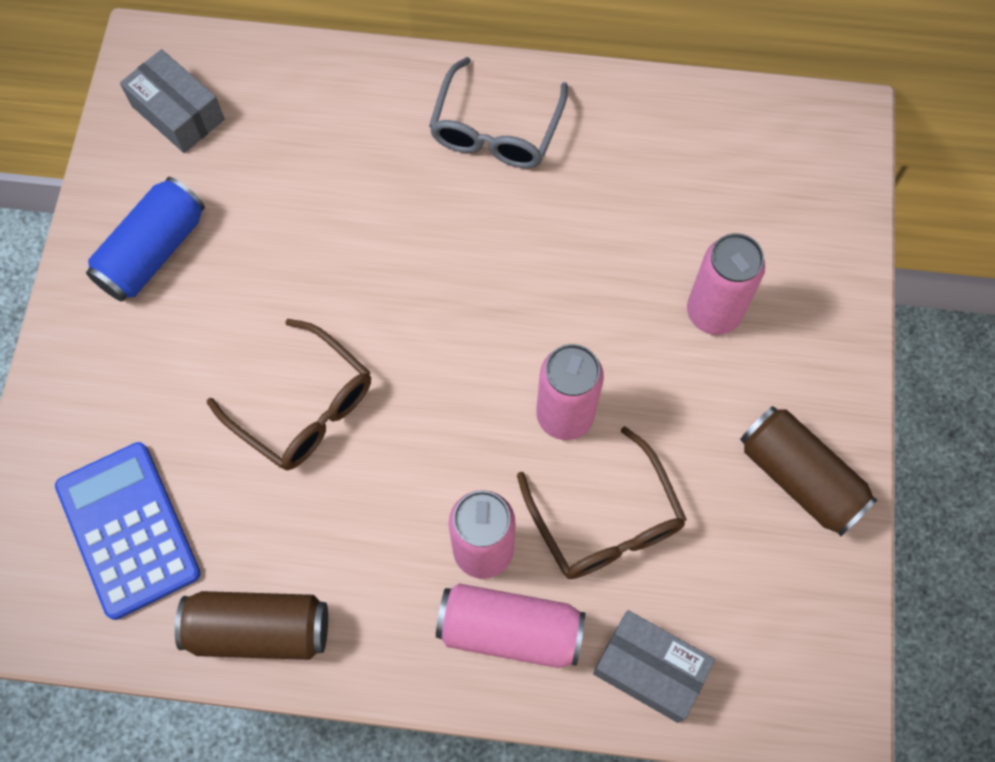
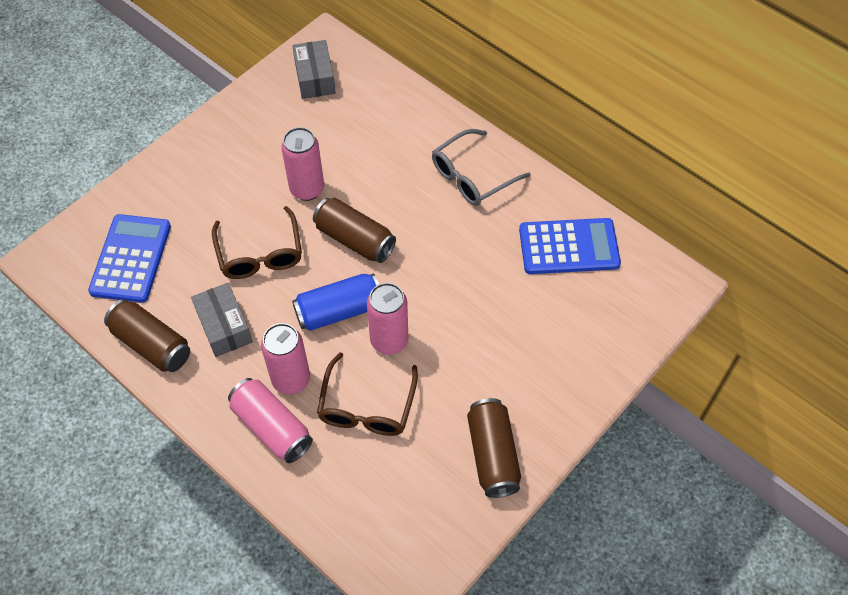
camera: 35 degrees right, 10 degrees down
blue can [86,177,205,302] -> blue can moved to [292,273,379,331]
grey box [593,610,715,723] -> grey box moved to [191,283,253,357]
pink can [687,233,765,335] -> pink can moved to [281,127,324,201]
none -> brown can [313,198,396,263]
none -> blue calculator [519,218,621,274]

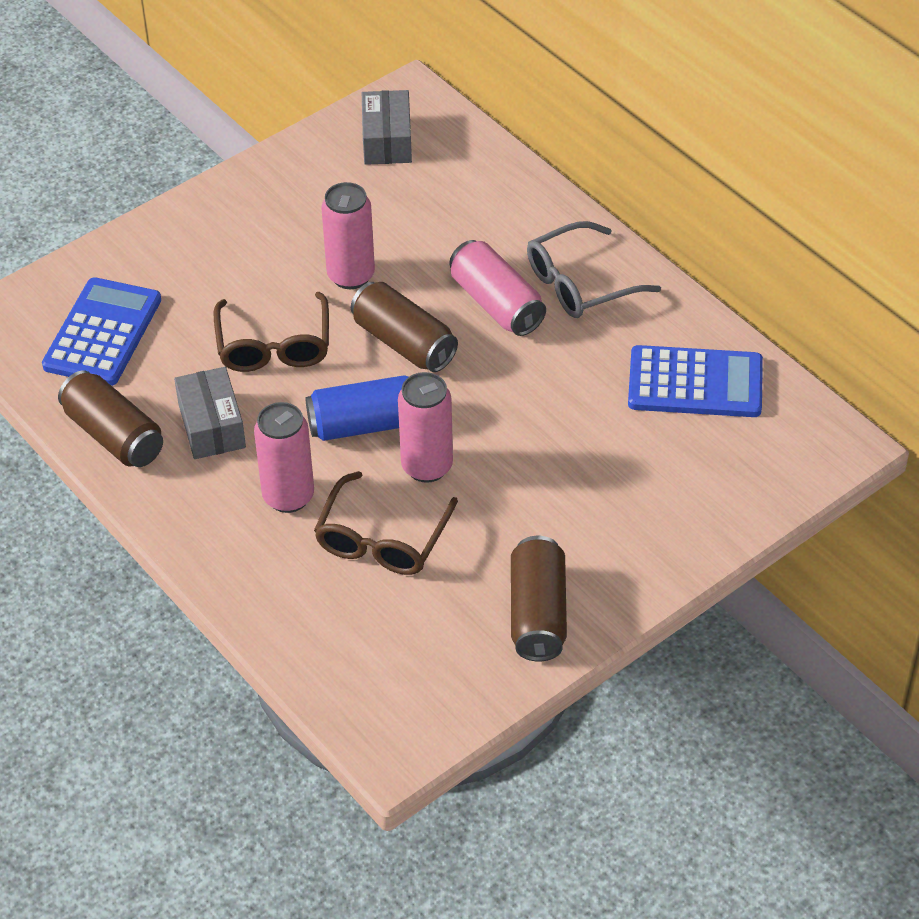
camera: 10 degrees right, 10 degrees down
pink can [228,378,313,463] -> pink can moved to [449,240,546,336]

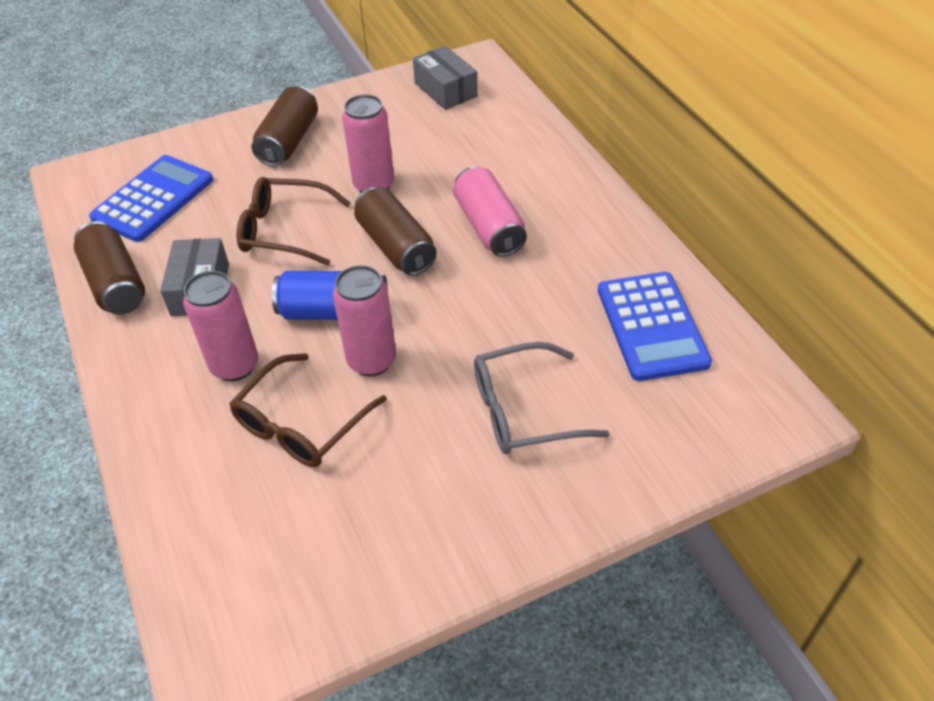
camera: 15 degrees right, 0 degrees up
brown glasses [213,292,329,372] -> brown glasses turned 90 degrees clockwise [236,177,351,266]
grey box [362,90,412,165] -> grey box turned 45 degrees counterclockwise [413,46,478,110]
brown can [511,536,567,661] -> brown can moved to [252,86,318,166]
grey glasses [527,221,661,318] -> grey glasses moved to [474,342,610,454]
blue calculator [628,345,763,417] -> blue calculator turned 60 degrees clockwise [598,272,712,381]

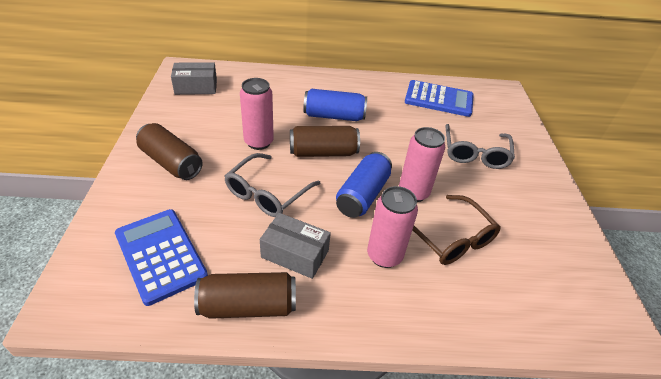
camera: 70 degrees left, 5 degrees down
brown glasses [236,177,351,266] -> grey glasses [225,153,320,217]
pink can [453,166,527,257] -> blue can [303,89,367,121]

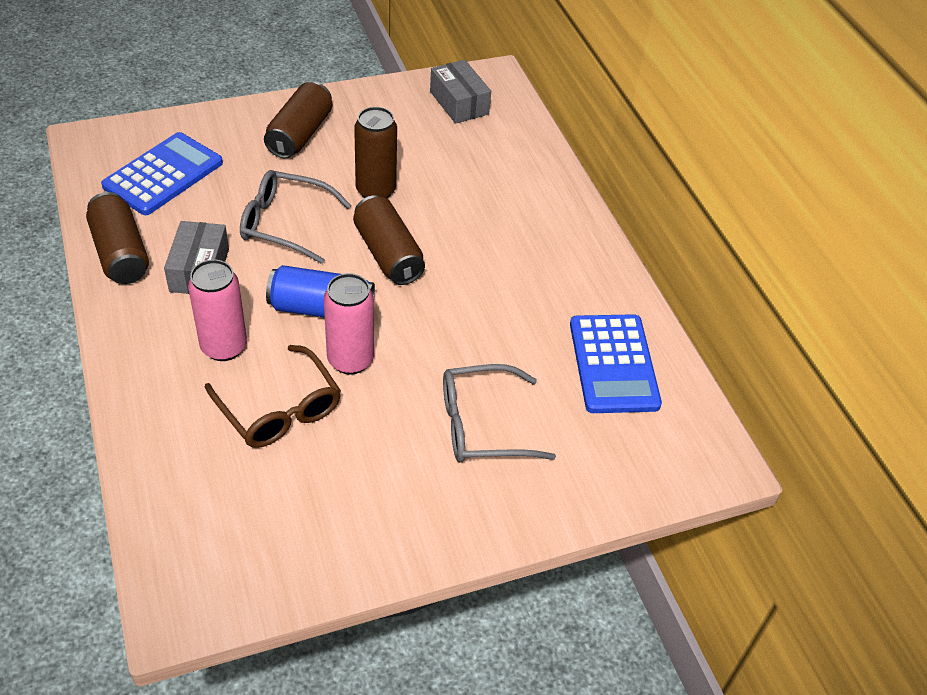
camera: 70 degrees right, 5 degrees up
pink can [240,78,274,150] -> brown can [354,107,397,198]
blue can [303,89,367,121] -> none
brown glasses [413,195,501,265] -> brown glasses turned 75 degrees counterclockwise [205,345,341,448]

